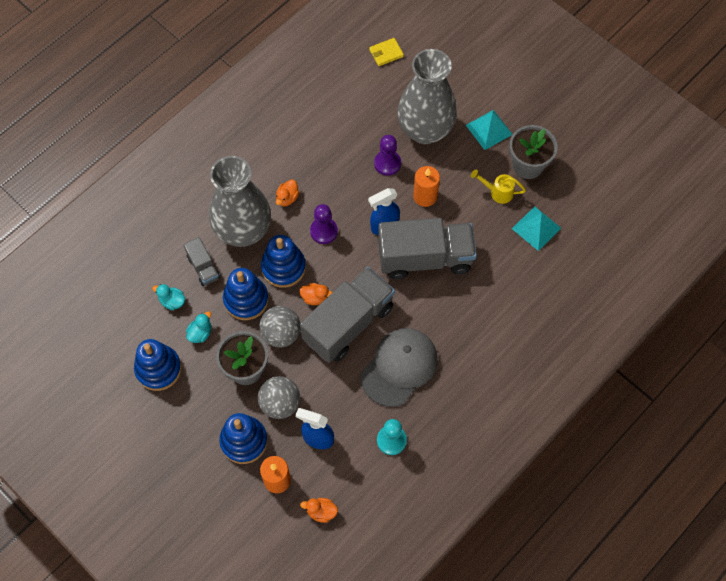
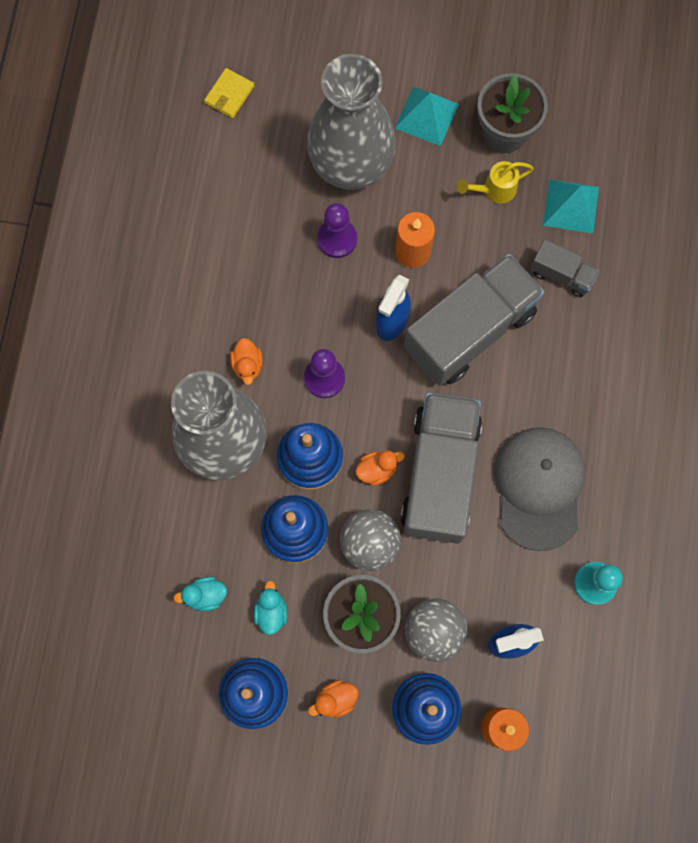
camera: 35 degrees left, 10 degrees up
grey truck [184,237,220,286] -> grey truck moved to [530,239,599,297]
orange duck [300,498,338,523] -> orange duck moved to [308,680,358,718]

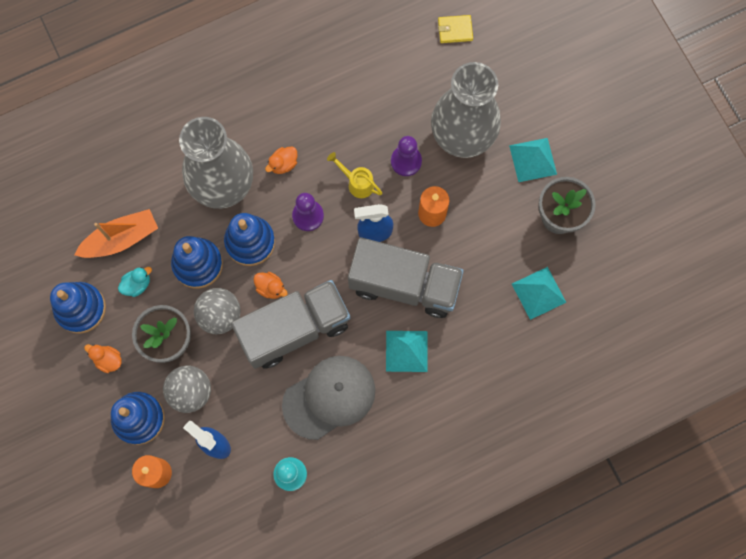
camera: 55 degrees right, 0 degrees up
turquoise duck [173,577,227,611] -> orange boat [74,209,158,258]
yellow watering can [457,161,534,203] -> yellow watering can moved to [327,152,383,198]
grey truck [530,239,599,297] -> none
none -> turquoise pyramid [386,331,427,372]

